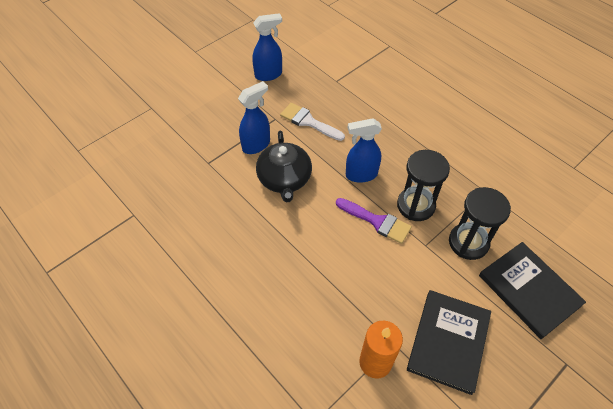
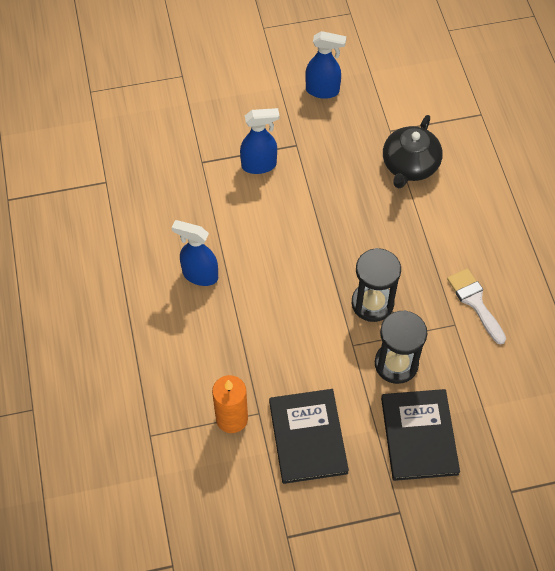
camera: 30 degrees right, 5 degrees up
black teapot [256,131,312,202] -> black teapot moved to [383,115,443,188]
white brush [280,103,345,141] -> white brush moved to [447,268,506,345]
purple brush [336,198,412,244] -> none
blue spray bottle [346,118,382,183] -> blue spray bottle moved to [172,220,218,286]
black book [407,290,491,395] -> black book turned 60 degrees counterclockwise [269,389,349,484]

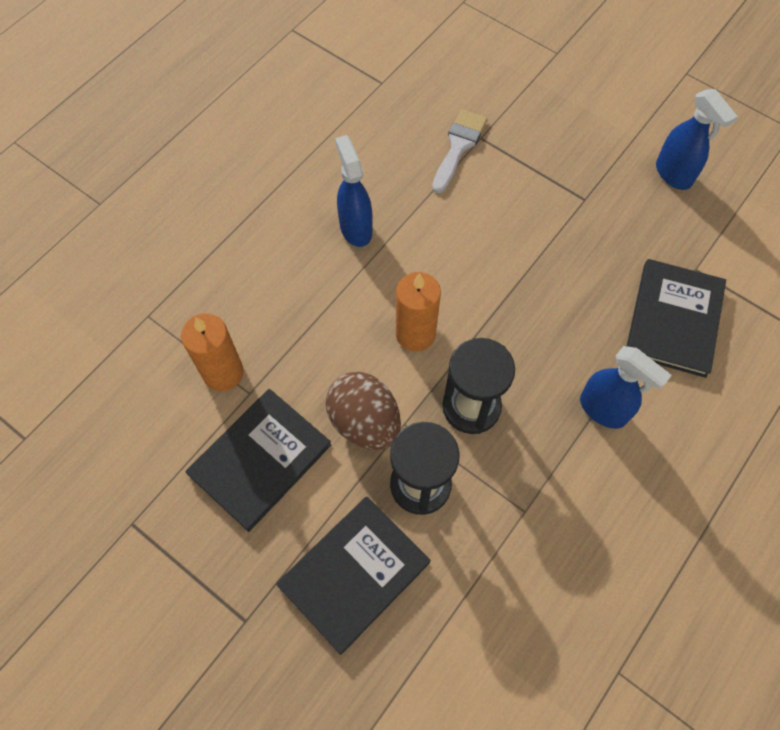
camera: 50 degrees right, 5 degrees up
blue spray bottle [240,108,280,174] -> blue spray bottle moved to [580,346,672,429]
black teapot [383,115,443,188] -> black book [627,259,726,378]
white brush [447,268,506,345] -> white brush moved to [432,109,487,193]
none -> brown egg [326,372,401,450]
none -> orange candle [396,272,441,352]

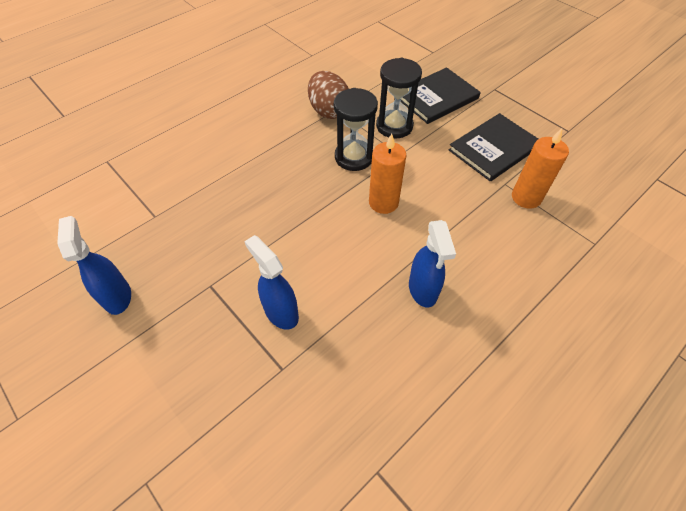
camera: 170 degrees left, 10 degrees down
brown egg [326,372,401,450] -> brown egg moved to [308,71,349,119]
white brush [432,109,487,193] -> none
blue spray bottle [580,346,672,429] -> blue spray bottle moved to [244,235,299,330]
black book [627,259,726,378] -> none

